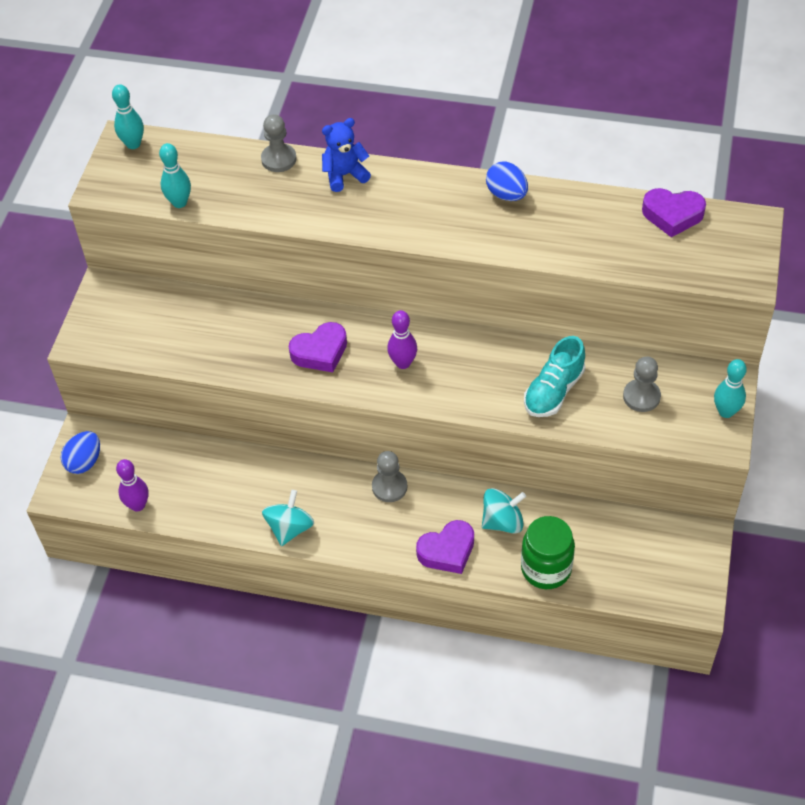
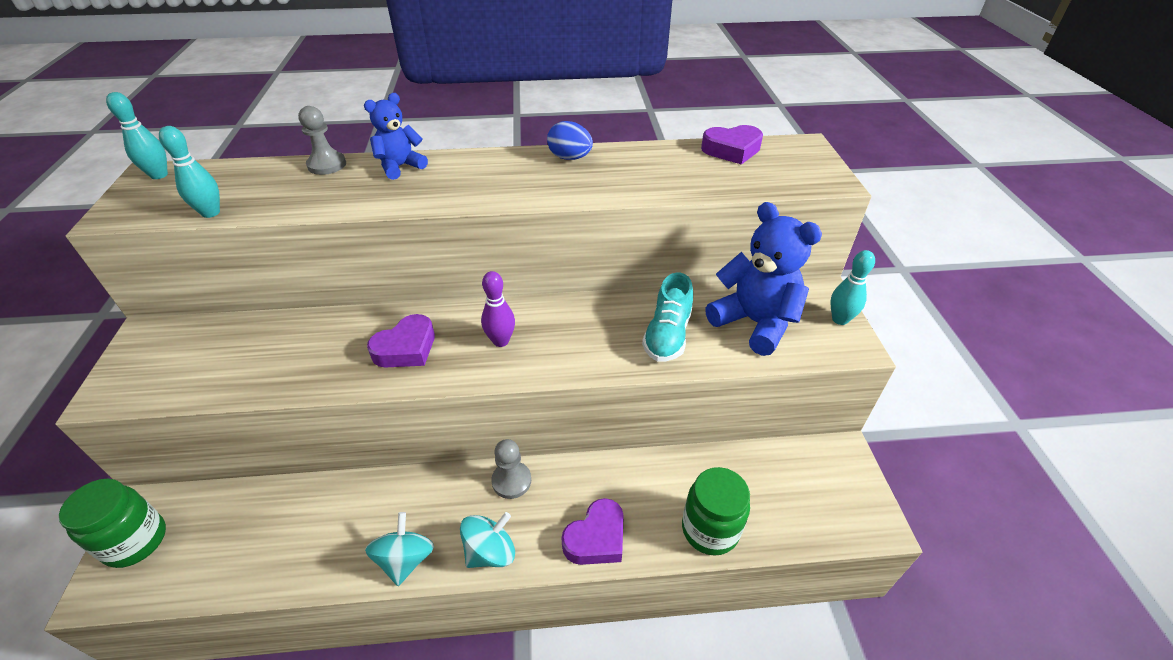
camera: 20 degrees left, 10 degrees down
blue egg [61,431,100,474] -> green jar [59,479,166,568]
purple bowling pin [116,459,149,512] -> none
turquoise spinning top [482,488,526,534] -> turquoise spinning top moved to [460,512,515,568]
grey pawn [623,356,661,412] -> blue teddy bear [705,202,822,356]

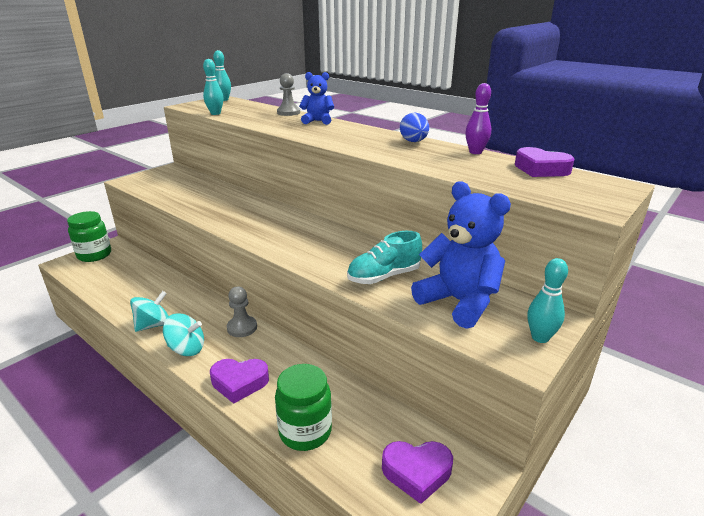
camera: 45 degrees right, 15 degrees down
purple heart [367,314,435,368] -> purple heart moved to [382,441,453,504]
purple bowling pin [481,271,515,347] -> purple bowling pin moved to [465,83,491,154]
blue teddy bear [705,202,822,356] -> blue teddy bear turned 45 degrees counterclockwise [411,181,511,329]

